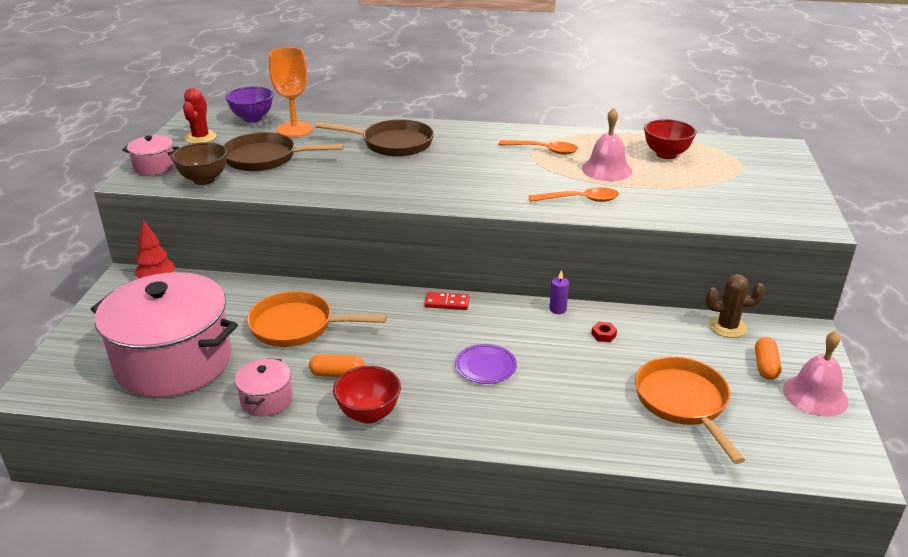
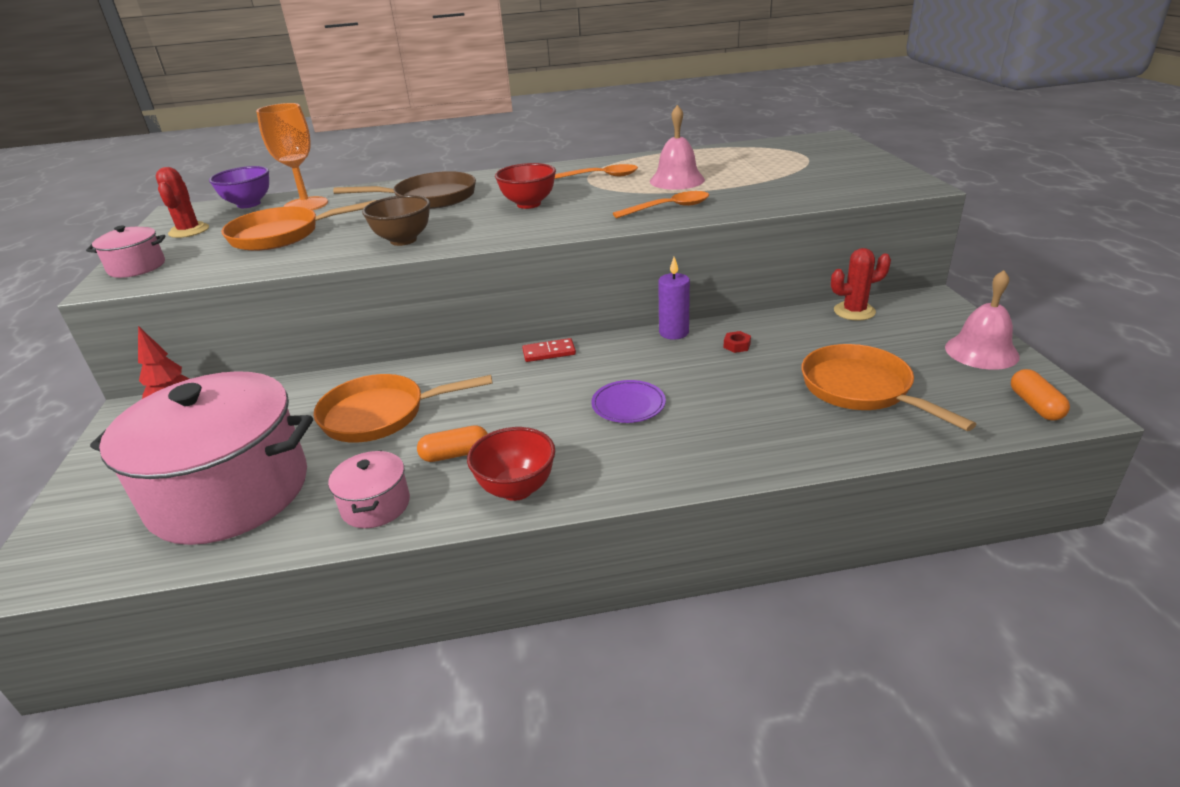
camera: 15 degrees left, 0 degrees up
brown bowl [171,142,227,185] -> brown bowl moved to [362,195,430,246]
brown pan [223,132,344,171] -> orange pan [221,200,376,251]
purple candle [549,270,569,314] -> purple candle [658,257,690,340], size x1.52
red bowl [644,119,696,159] -> red bowl moved to [495,163,556,209]
brown cactus [706,274,765,338] -> red cactus [831,248,891,321]
orange capsule [755,337,781,380] -> orange capsule moved to [1011,369,1070,420]

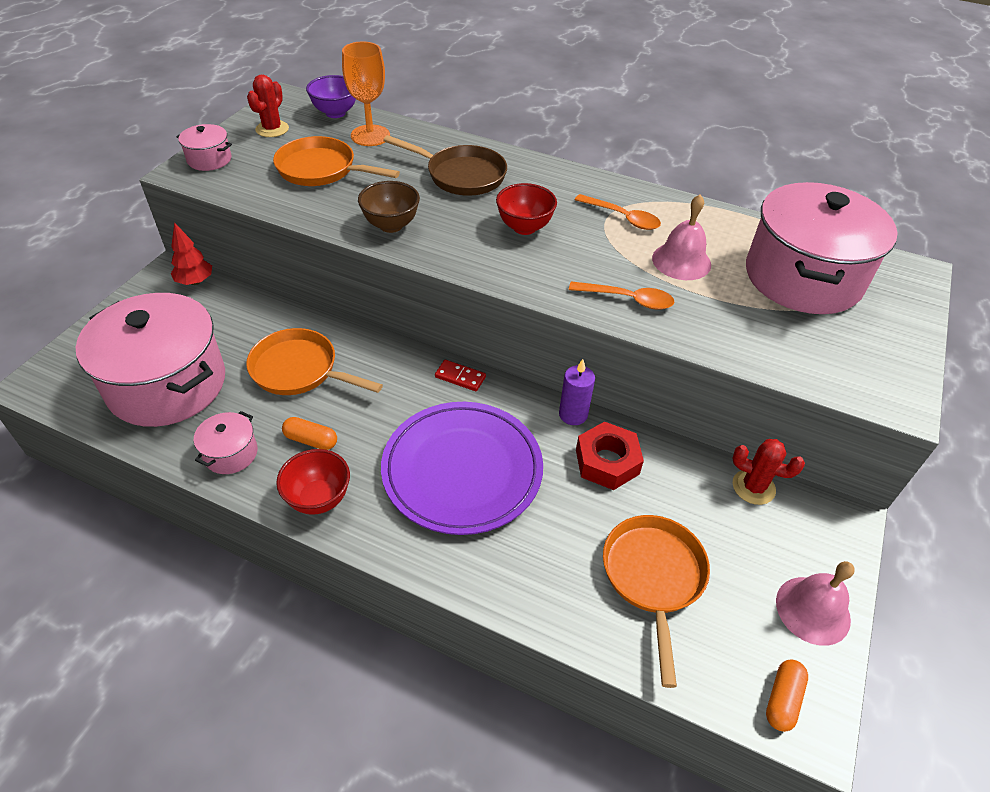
camera: 30 degrees right, 15 degrees up
purple plate [591,380,666,423] -> purple plate [381,402,543,535], size x2.39
red nut [723,331,751,353] -> red nut [576,421,644,490], size x2.44
none -> pink pot [746,182,898,314]

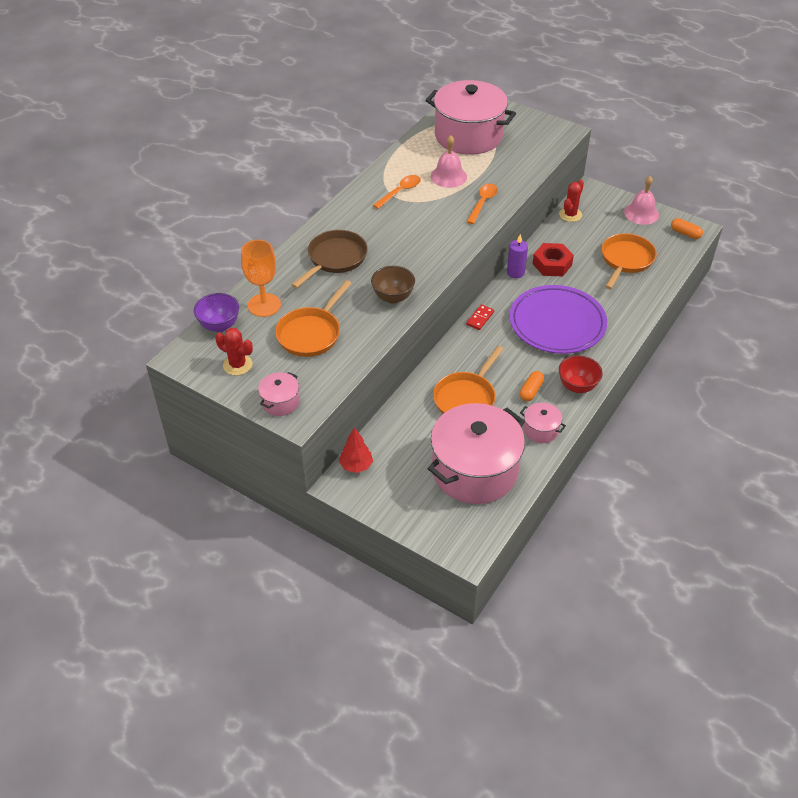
camera: 80 degrees left, 0 degrees up
red bowl [496,183,557,235] -> none
orange pan [603,515,710,688] -> orange pan turned 105 degrees clockwise [602,233,657,289]

